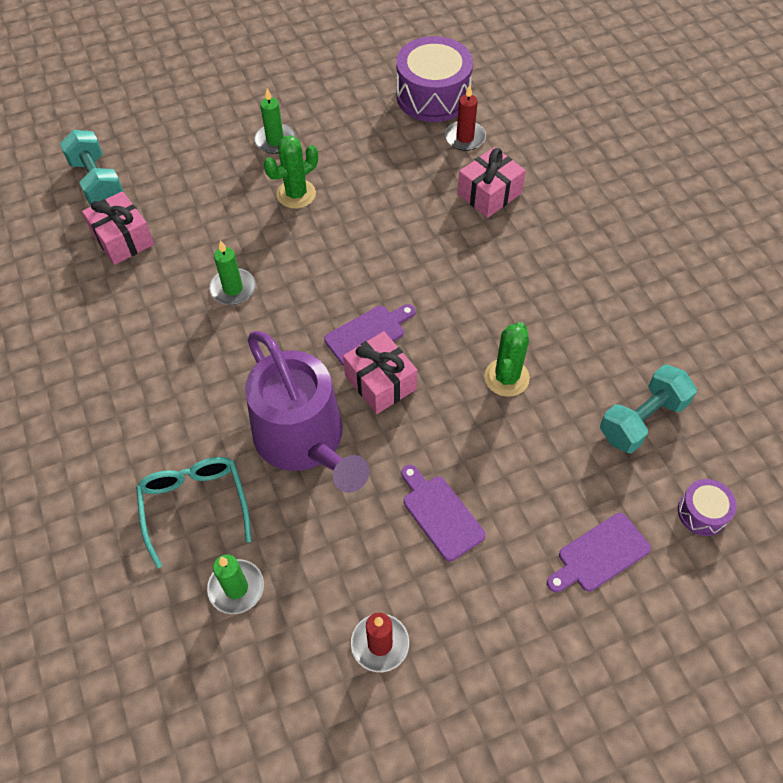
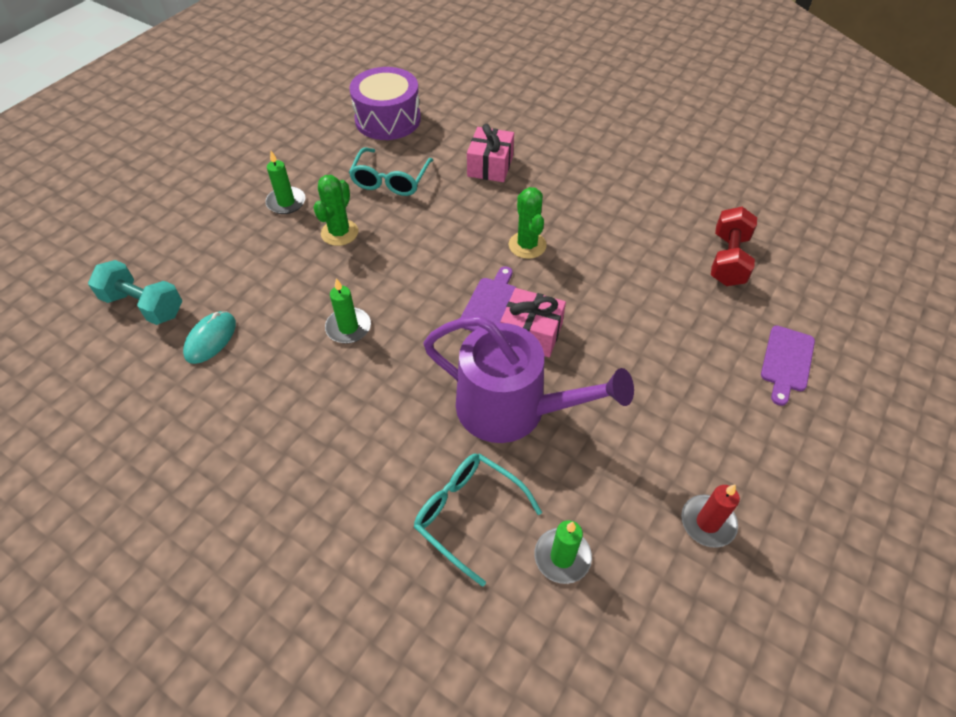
camera: 35 degrees left, 5 degrees down
pink gift [82,191,154,265] -> turquoise mouse [183,311,236,364]
purple cutting board [401,465,486,562] -> none
red candle [445,85,486,151] -> none
green cactus [484,322,530,397] -> green cactus moved to [508,187,547,259]
turquoise dumbbell [600,364,697,453] -> red dumbbell [711,207,757,286]
purple drum [678,479,737,536] -> none
none -> turquoise glasses [349,148,433,196]

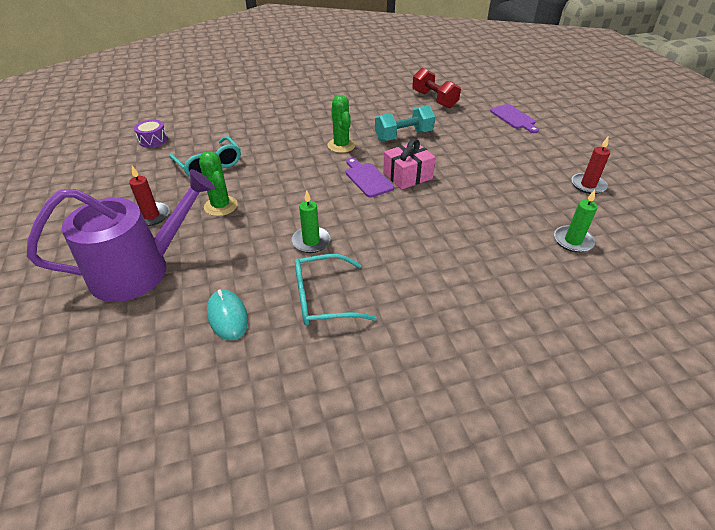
camera: 50 degrees left, 10 degrees down
turquoise dumbbell [88,260,182,325] -> turquoise dumbbell moved to [375,105,435,141]
green candle [265,151,306,214] -> red candle [129,166,170,226]
purple drum [349,67,421,140] -> purple drum [134,119,168,148], size x0.49
turquoise glasses [414,453,542,587] -> turquoise glasses moved to [295,254,377,326]
purple watering can [423,316,634,443] -> purple watering can moved to [27,169,215,302]
pink gift [467,124,514,182] -> none
green cactus [508,187,547,259] -> green cactus turned 45 degrees clockwise [327,95,356,153]

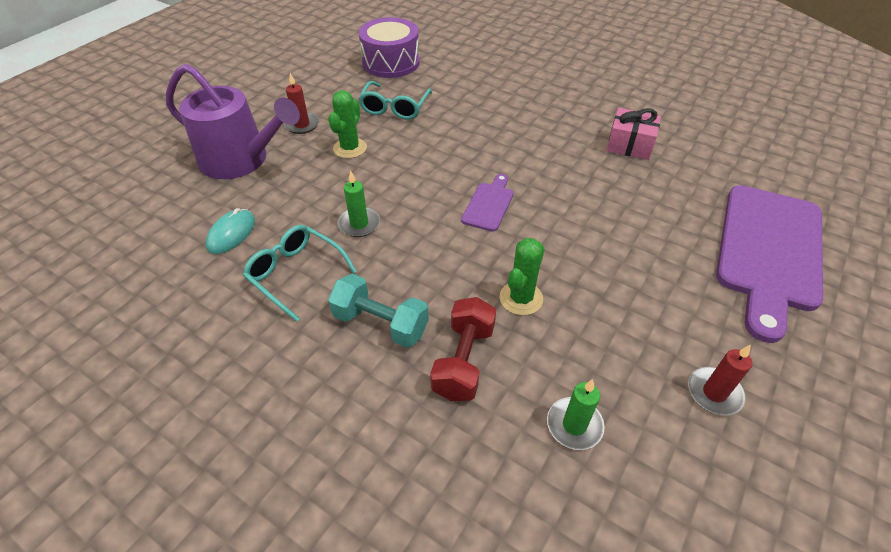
camera: 50 degrees right, 5 degrees up
purple drum [134,119,168,148] -> purple drum [359,17,420,78], size x2.04
green cactus [327,95,356,153] -> green cactus moved to [500,238,544,315]
turquoise dumbbell [375,105,435,141] -> turquoise dumbbell moved to [328,274,429,348]
pink gift [383,139,436,190] -> pink gift moved to [606,108,661,160]
red dumbbell [412,67,461,109] -> red dumbbell moved to [430,297,496,401]
purple cutting board [490,104,539,133] -> purple cutting board [716,185,823,343], size x2.27

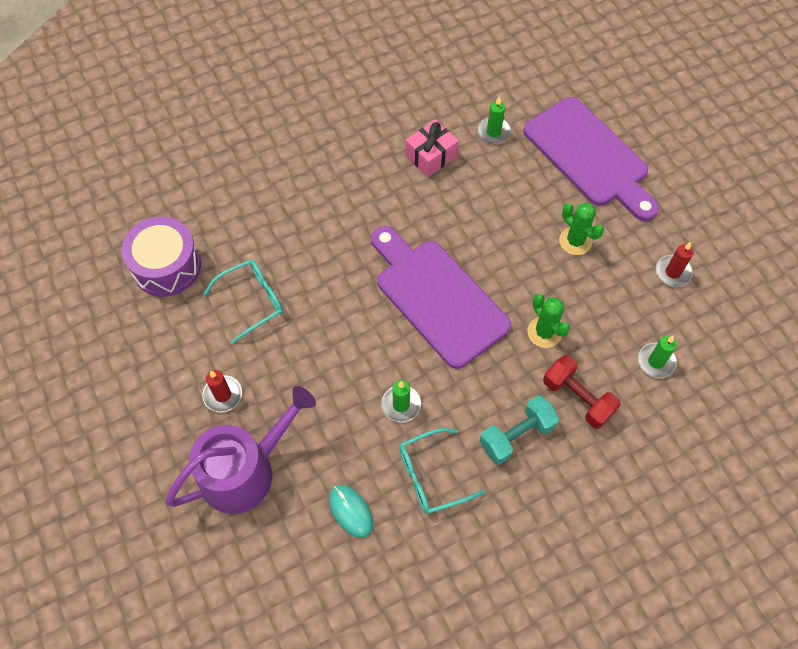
camera: 60 degrees left, 15 degrees up
green cactus [328,90,367,158] -> green cactus moved to [559,203,604,255]
turquoise glasses [358,81,432,120] -> turquoise glasses turned 75 degrees counterclockwise [203,260,283,344]
purple cutting board [461,174,514,232] -> purple cutting board [371,226,511,369], size x2.27
none -> green candle [477,96,511,144]

